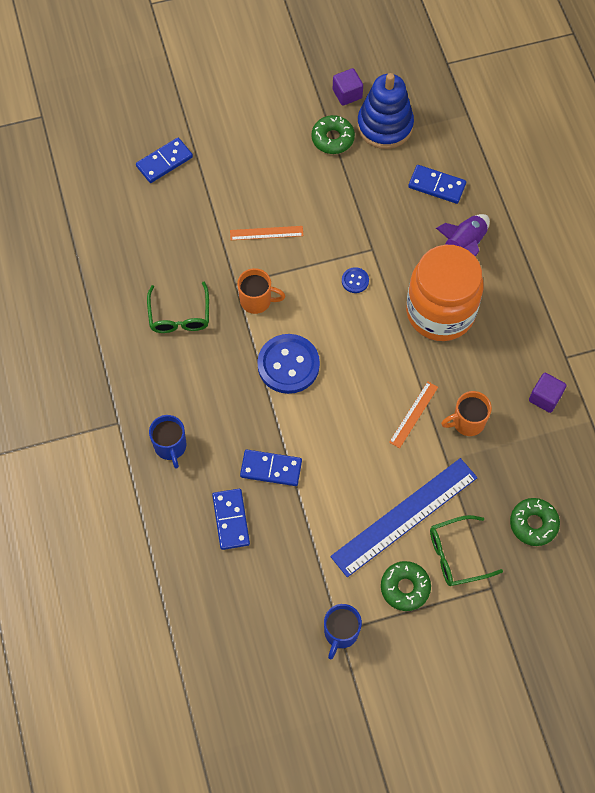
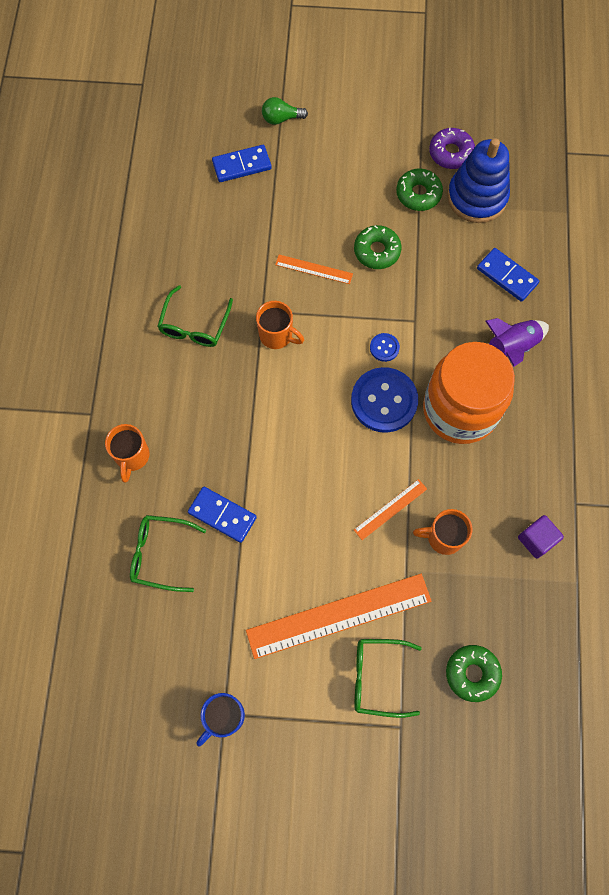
camera: 20 degrees right, 5 degrees up
blue mug [149,415,187,469] -> orange mug [105,424,149,482]
blue domino [212,489,250,550] -> green glasses [130,515,206,592]
blue button [257,334,320,394] -> blue button moved to [351,367,418,433]
blue ruler [330,458,478,577] -> orange ruler [246,574,432,659]
purple cube [333,68,363,106] -> purple donut [429,127,475,169]
green donut [381,561,431,611] -> green donut moved to [354,225,401,269]
none -> green light bulb [262,97,308,125]

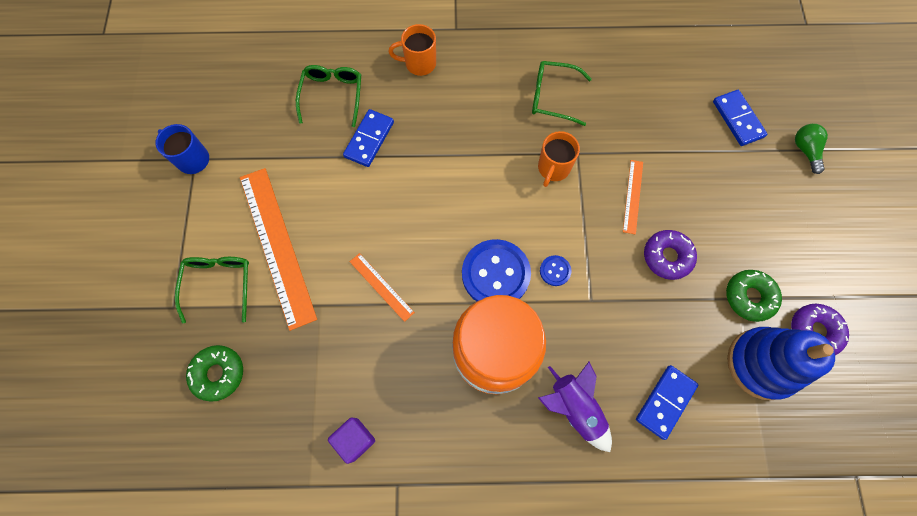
camera: 85 degrees right, 0 degrees up
green donut [354,225,401,269] -> purple donut [644,230,697,280]
orange mug [413,509,473,555] -> none

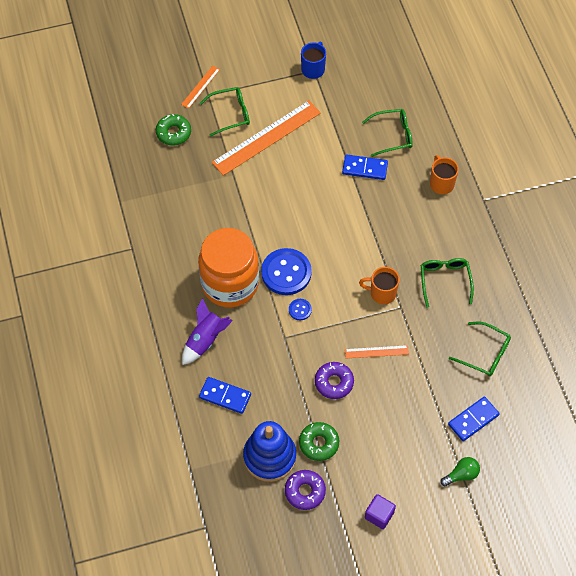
camera: 75 degrees right, 10 degrees down
purple cube [328,418,375,464] -> purple cube moved to [365,494,396,529]
orange ruler [350,253,415,322] -> orange ruler moved to [181,66,220,109]
none -> green glasses [449,322,511,377]

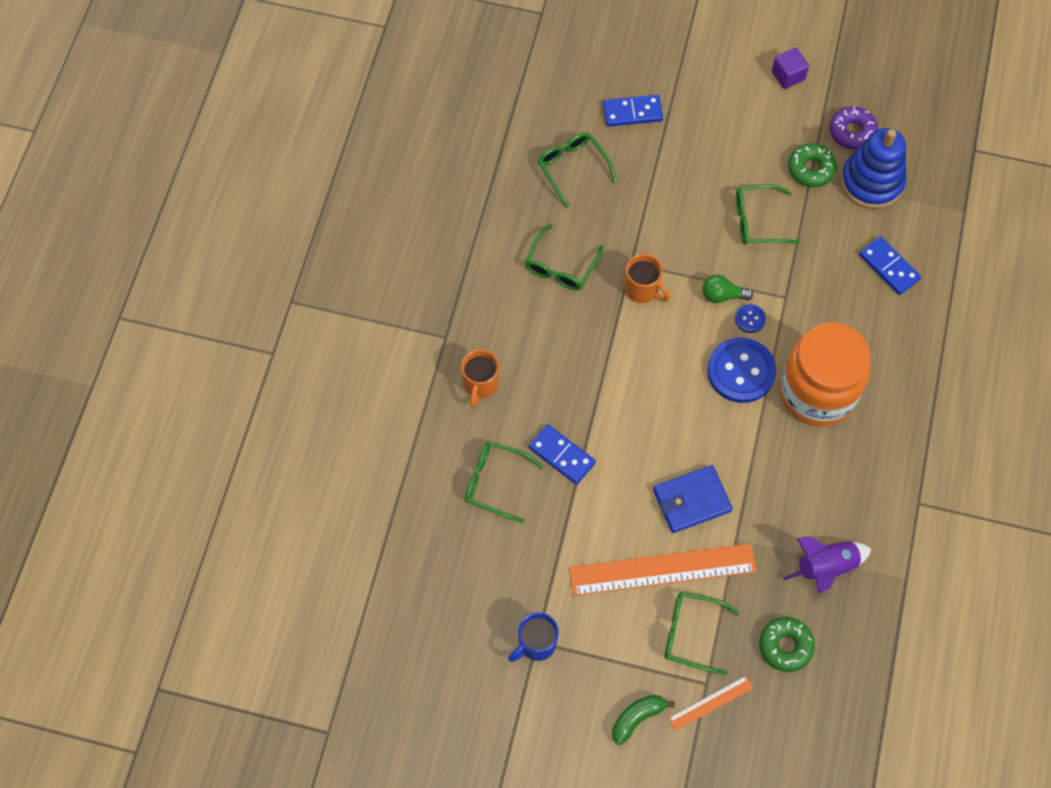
camera: 150 degrees left, 5 degrees up
purple rocket [182,298,233,365] -> purple rocket moved to [783,537,871,593]
purple donut [315,362,354,399] -> green glasses [736,184,800,245]
orange ruler [345,345,409,358] -> none
green light bulb [440,457,480,486] -> green light bulb moved to [703,275,753,303]
none -> green banana [612,695,675,745]
none -> blue wallet [653,465,733,533]

